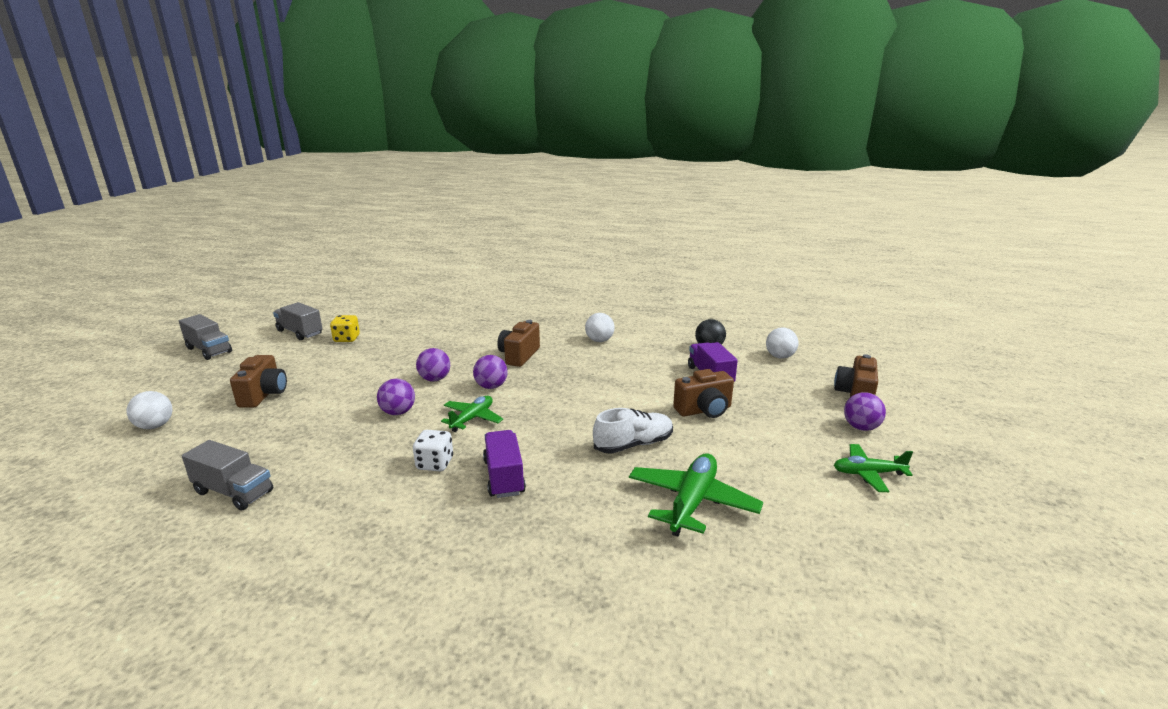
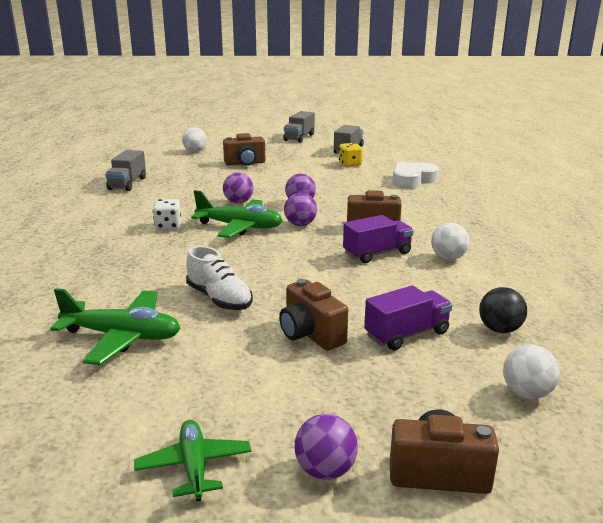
camera: 75 degrees right, 0 degrees up
green plane [441,396,503,432] -> green plane [191,190,283,238], size x1.58
purple truck [483,430,526,498] -> purple truck moved to [343,215,414,263]
none -> white heart [392,162,439,189]

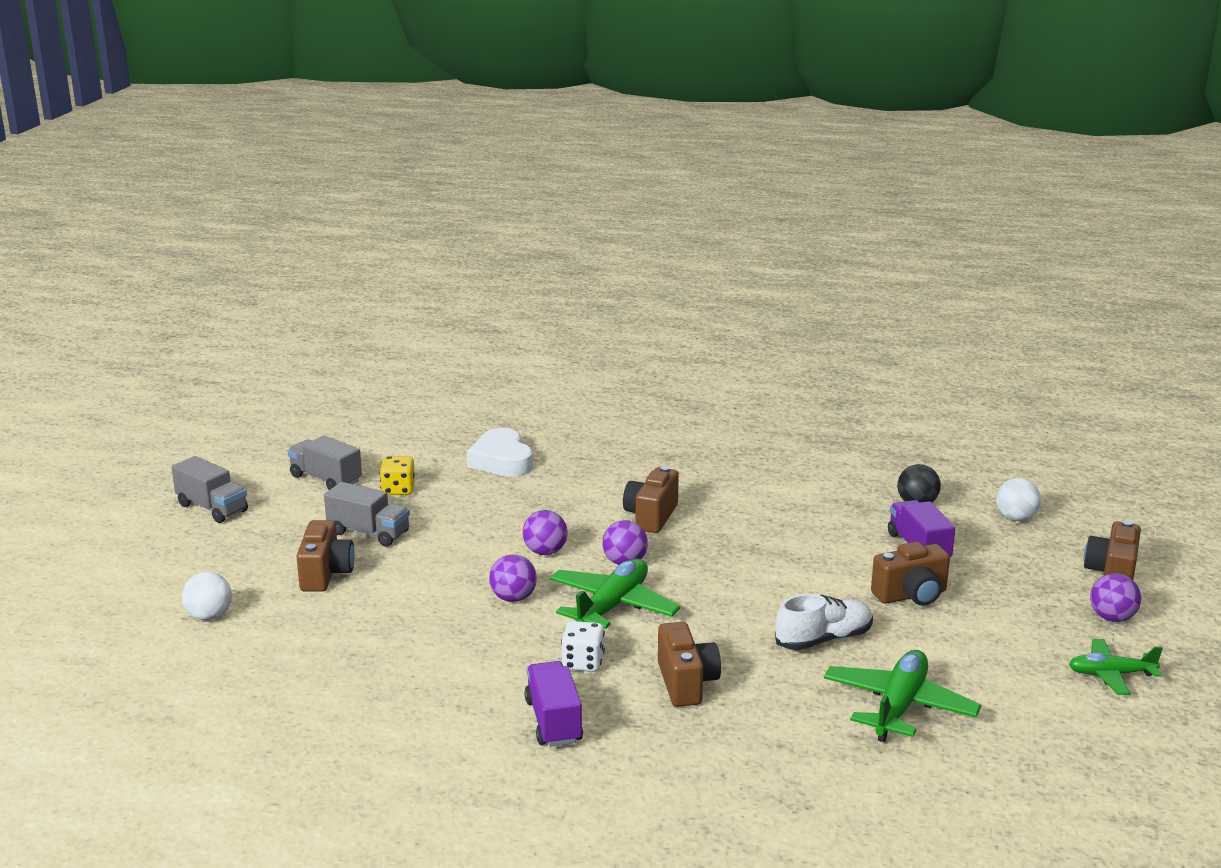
camera: 75 degrees left, 0 degrees up
grey truck [105,150,146,191] -> grey truck moved to [324,482,410,546]
purple truck [343,215,414,263] -> purple truck moved to [524,661,583,747]
white ball [431,223,469,260] -> none
none -> brown camera [658,622,721,707]

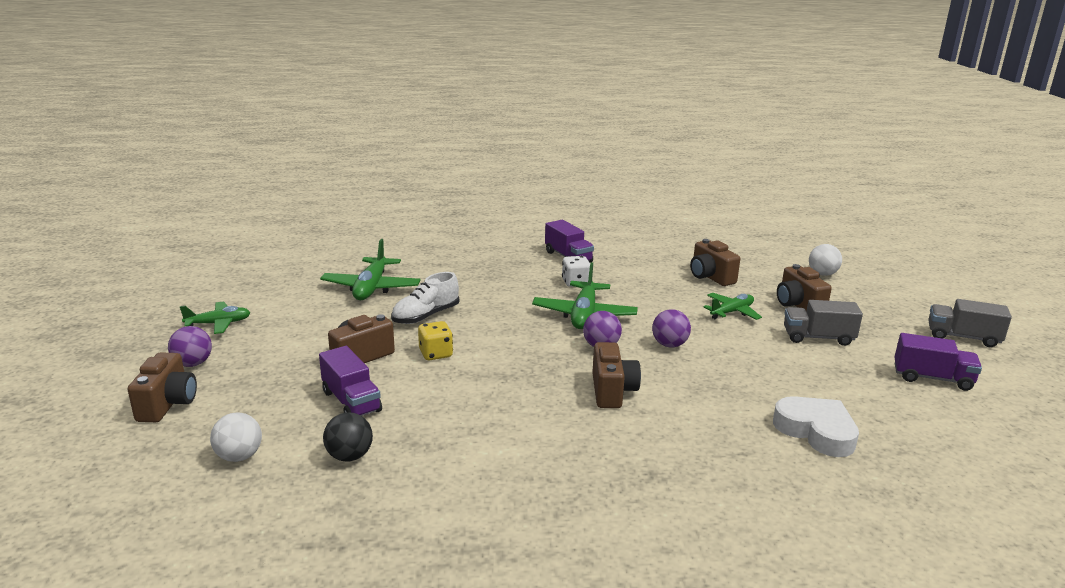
camera: 160 degrees right, 0 degrees up
grey truck [288,436,362,490] -> purple truck [895,333,982,391]
yellow dice [379,456,415,495] -> yellow dice moved to [418,321,453,360]
purple ball [489,554,537,602] -> none
brown camera [658,622,721,707] -> brown camera moved to [690,239,740,286]
none -> green plane [704,293,762,320]

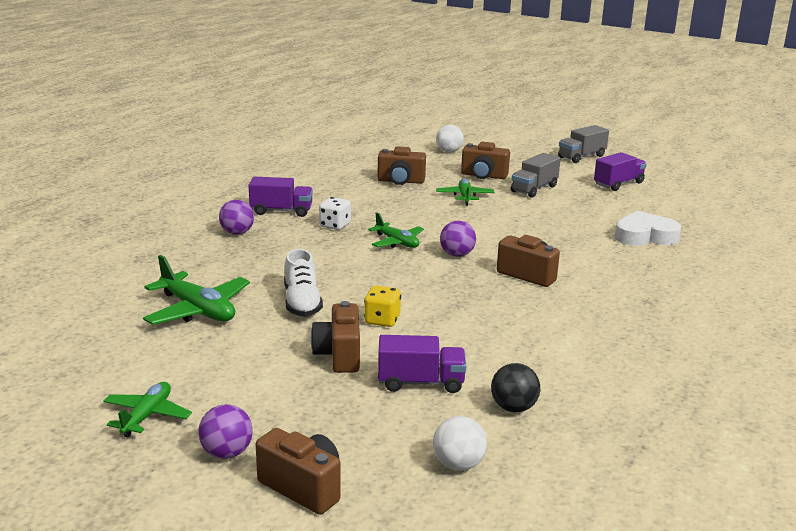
camera: 55 degrees left, 0 degrees up
green plane [532,262,638,329] -> green plane [368,213,424,248], size x0.63
purple ball [652,309,691,347] -> purple ball moved to [219,200,254,235]

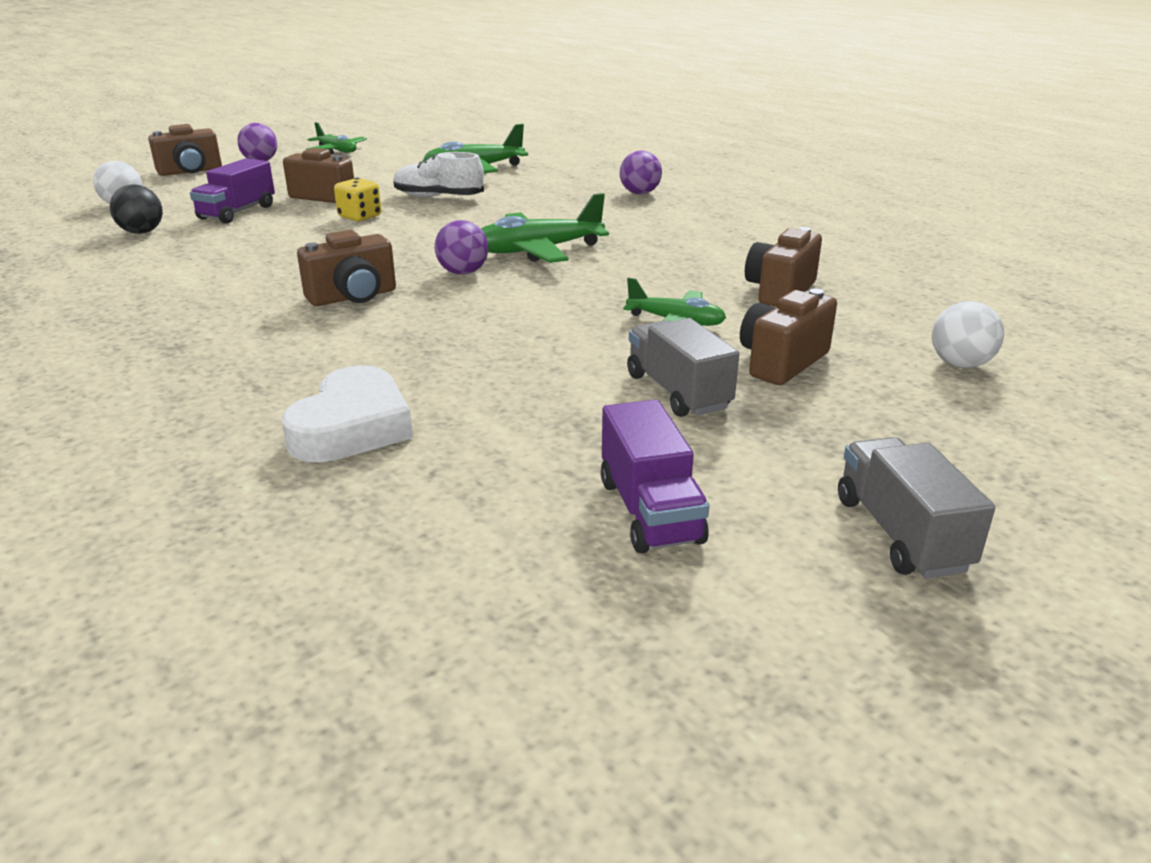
camera: 115 degrees right, 5 degrees up
purple truck [249,177,313,217] -> none
white dice [319,197,351,230] -> none
green plane [368,213,424,248] -> green plane [481,193,609,263], size x1.58

